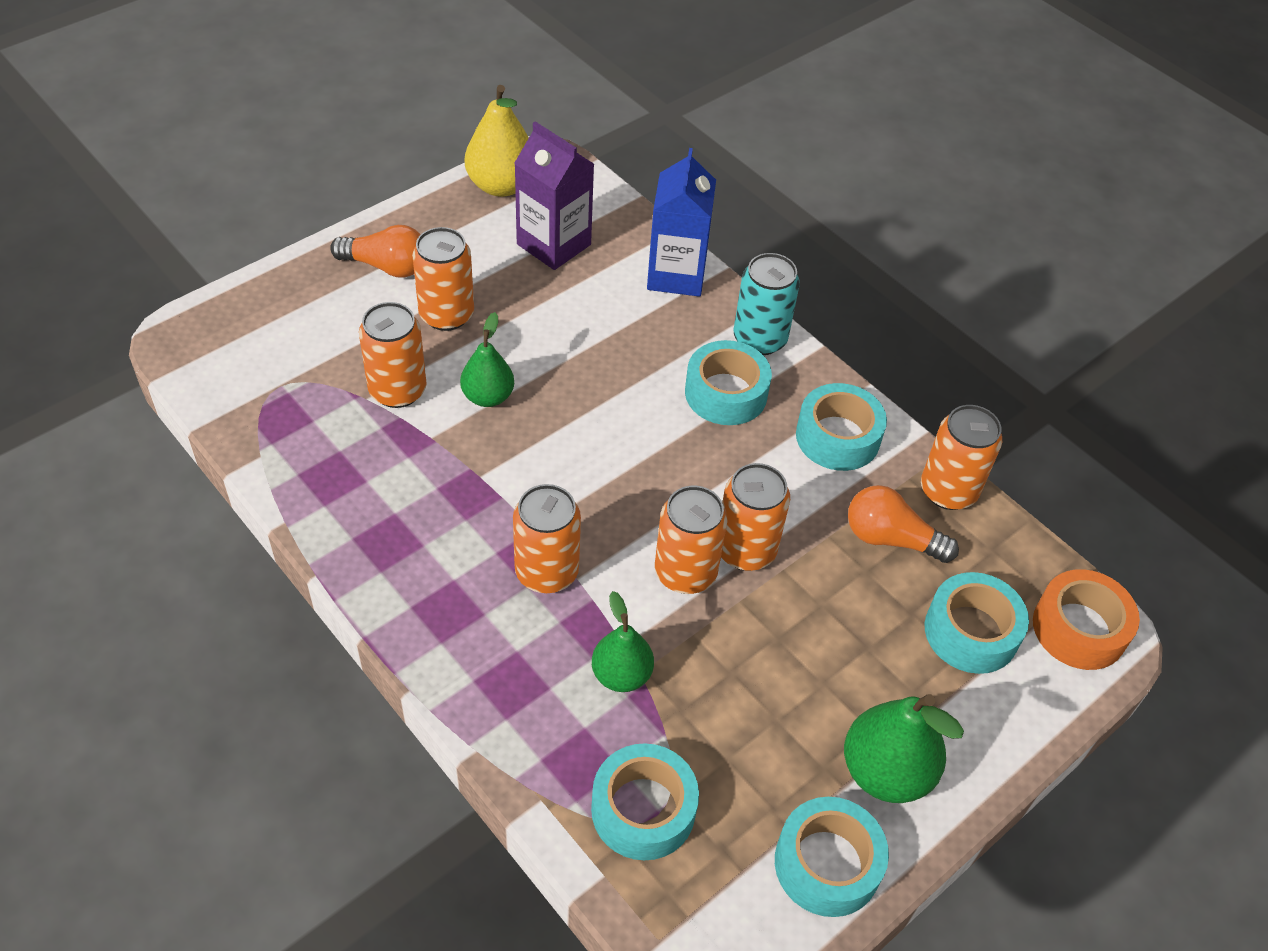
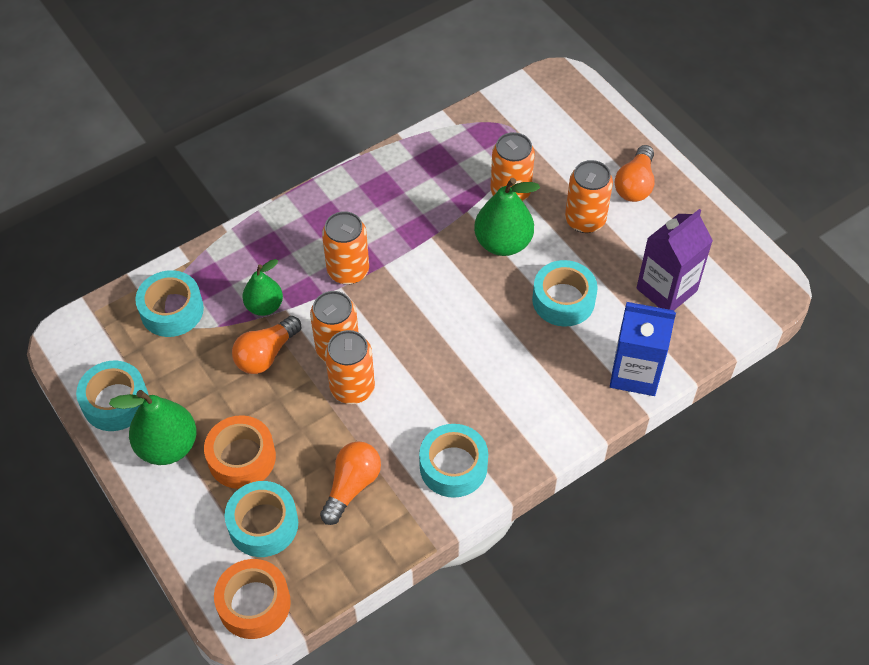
camera: 100 degrees right, 5 degrees up
green pear [460,312,514,407] -> green pear [474,178,540,256], size x1.53
yellow pear [465,85,529,197] -> none
turquoise tape [685,340,772,425] -> turquoise tape moved to [532,260,598,327]
turquoise can [734,253,800,355] -> none
orange can [921,405,1002,510] -> none
none -> orange tape [204,415,276,489]
none -> orange light bulb [232,316,302,374]

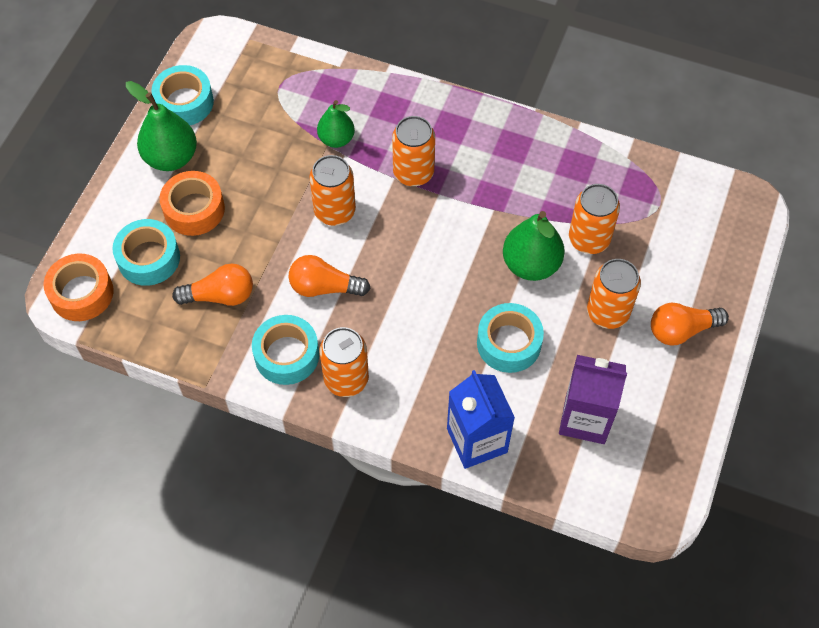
camera: 55 degrees right, 5 degrees up
turquoise tape [135,270,204,337] -> none
orange light bulb [232,316,302,374] -> orange light bulb moved to [288,255,371,297]
orange can [325,330,375,404] -> orange can moved to [320,327,369,397]

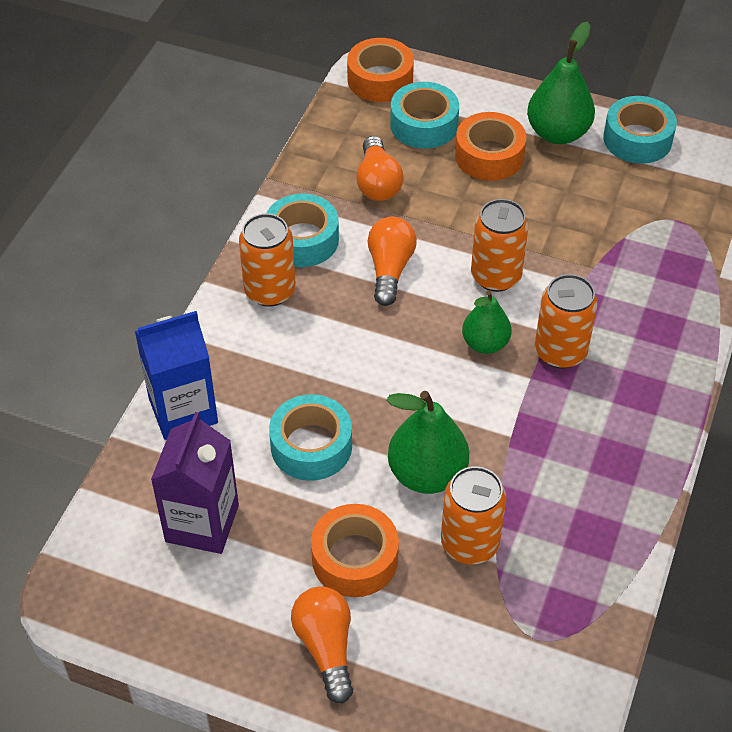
camera: 90 degrees right, 10 degrees down
green pear [317,100,355,148] -> green pear moved to [462,290,512,354]
orange can [587,259,641,329] -> orange tape [311,504,399,597]

